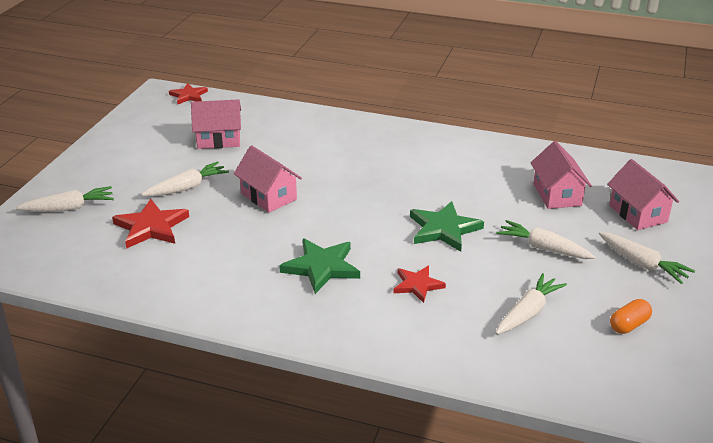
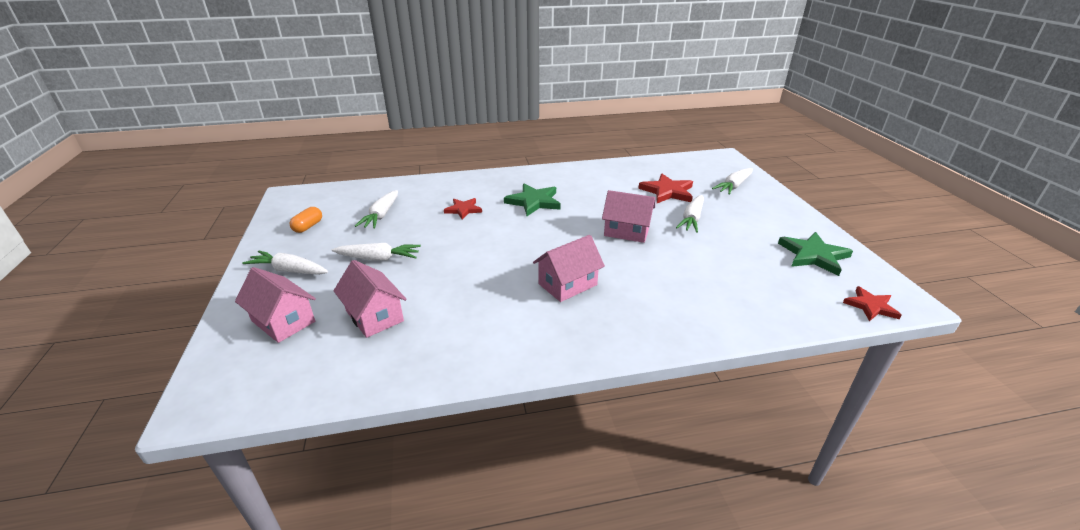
camera: 150 degrees right, 0 degrees up
pink house [191,99,241,149] -> pink house moved to [533,235,605,302]
green star [410,201,484,252] -> green star moved to [778,232,853,276]

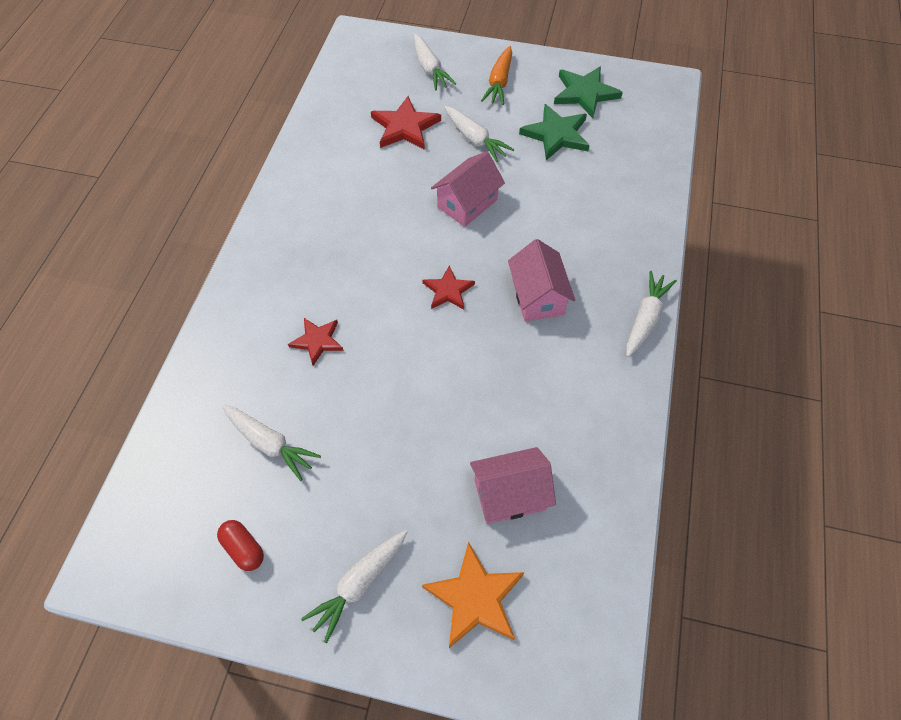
camera: 65 degrees left, 25 degrees up
pink house [235,267,316,343] -> orange star [422,542,524,648]
orange capsule [290,207,322,233] -> red capsule [217,520,264,571]
white carrot [332,243,421,261] -> white carrot moved to [627,271,677,357]
green star [504,184,561,216] -> green star moved to [519,104,590,160]
red star [843,286,902,321] -> red star moved to [422,266,475,309]
none -> orange carrot [481,46,512,105]

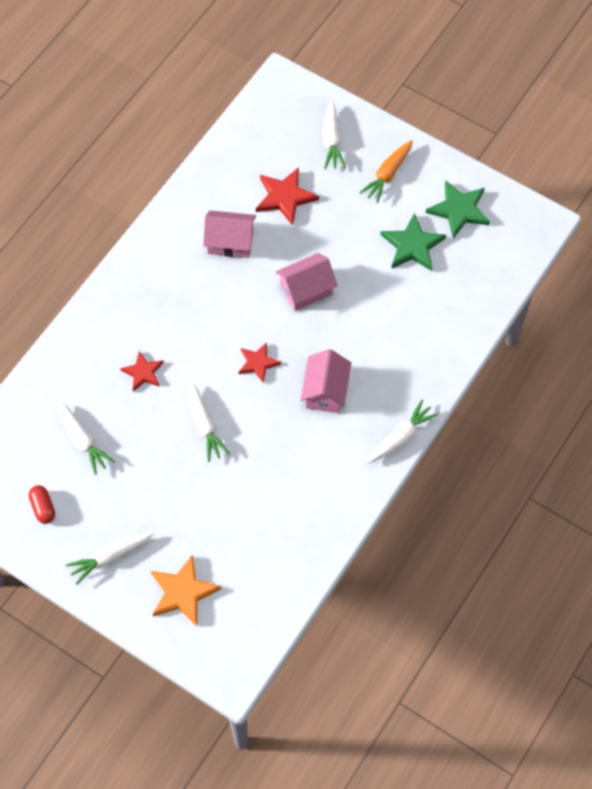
camera: 20 degrees right, 5 degrees up
white carrot [444,106,514,162] -> white carrot moved to [189,382,230,462]
pink house [470,447,556,524] -> pink house moved to [203,210,256,258]

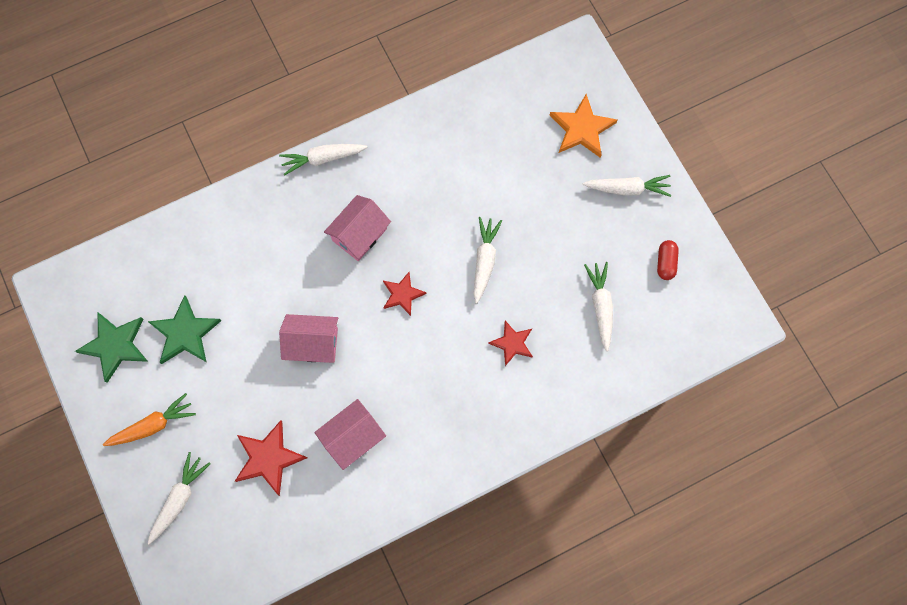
camera: 150 degrees left, 10 degrees up
pink house [203,210,256,258] -> pink house turned 75 degrees counterclockwise [315,399,386,470]

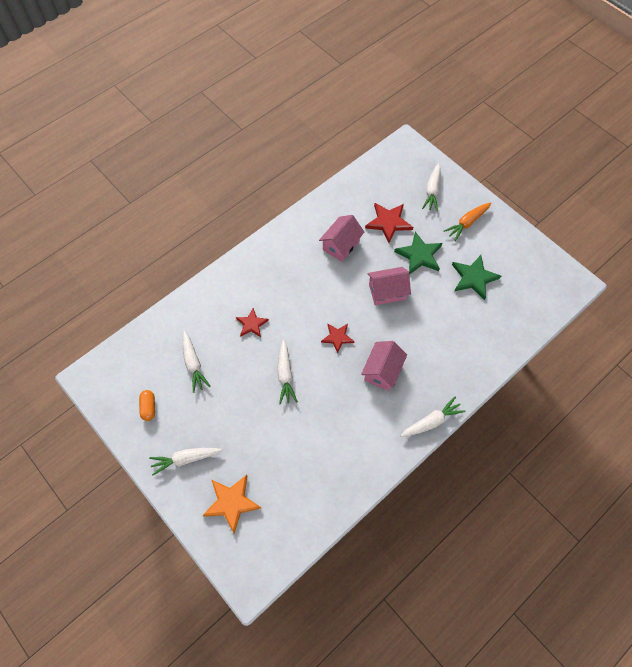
camera: 165 degrees right, 10 degrees down
green star [75,313,148,383] -> green star moved to [394,232,442,275]
red capsule [657,240,679,280] -> orange capsule [139,390,155,421]

